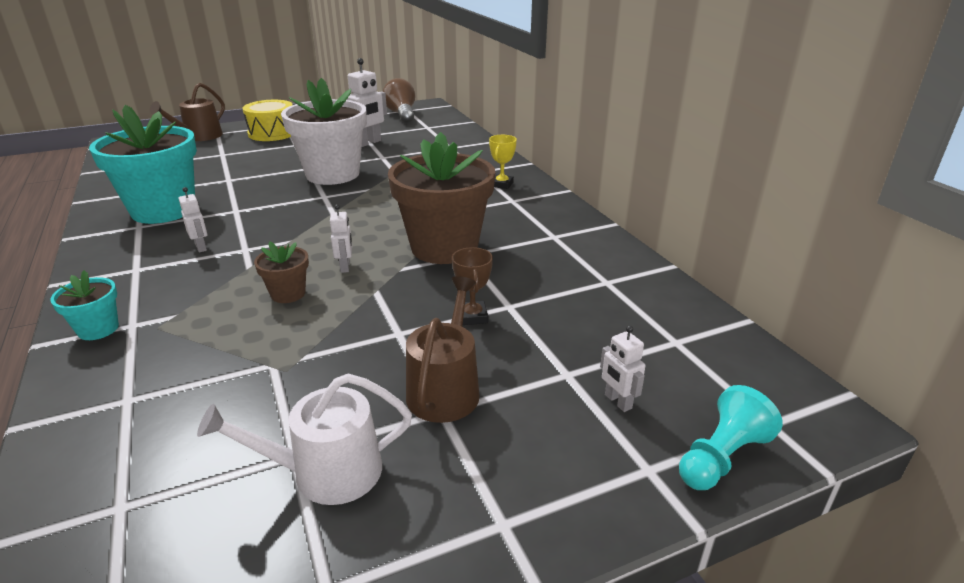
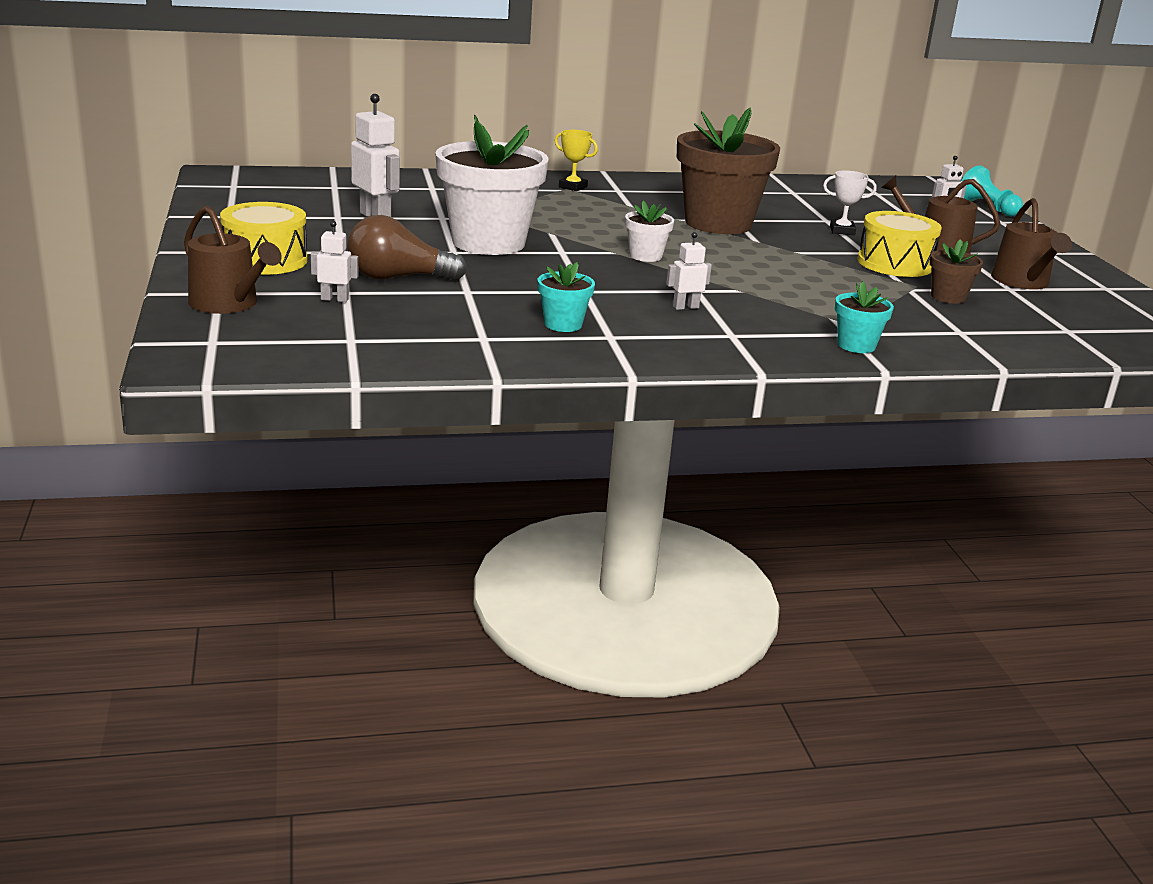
camera: 80 degrees left, 5 degrees down
turquoise flower pot [89,105,197,224] -> turquoise flower pot [538,262,595,332], size x0.45
white watering can [197,374,412,505] -> brown watering can [991,198,1072,289]
brown flower pot [254,241,309,303] -> brown flower pot moved to [930,239,983,304]
white robot [330,204,352,273] -> white robot moved to [311,221,358,302]
brown light bulb [383,78,415,123] -> brown light bulb moved to [347,215,467,281]
brown trophy [452,247,493,325] -> white trophy [823,171,877,235]
none -> white flower pot [625,201,674,262]
none -> yellow drum [857,211,942,277]

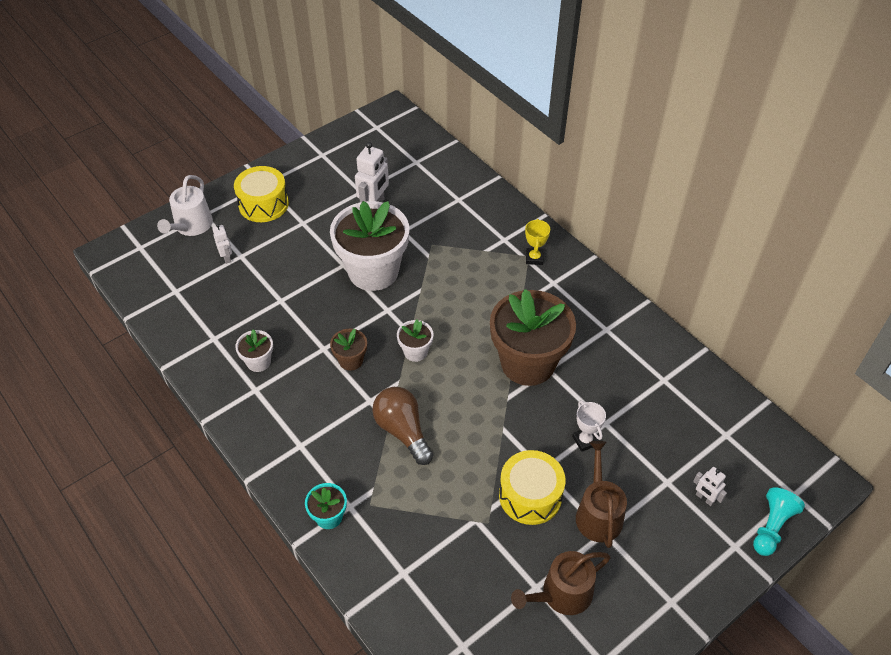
camera: 65 degrees right, 25 degrees up
brown watering can [184,205,282,314] -> white watering can [157,175,213,236]
brown light bulb [347,215,467,281] -> brown light bulb moved to [372,387,433,465]
turquoise flower pot [538,262,595,332] -> white flower pot [235,329,273,372]
white robot [666,232,712,310] -> none
brown flower pot [930,239,983,304] -> brown flower pot moved to [330,329,367,371]

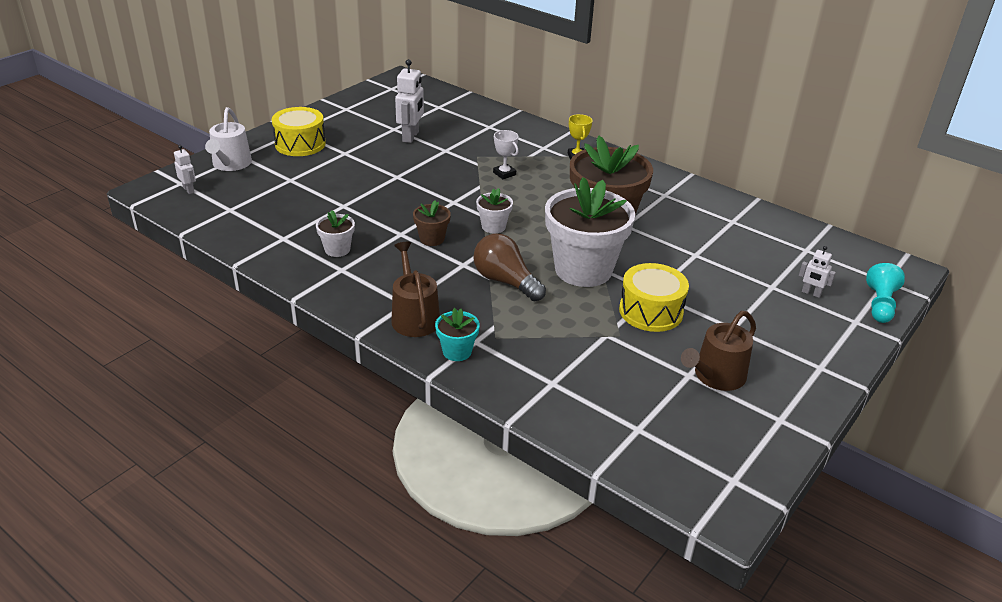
camera: 15 degrees left, 15 degrees down
white robot [212,224,232,264] -> white robot moved to [174,145,196,194]
white flower pot [330,201,409,291] -> white flower pot moved to [545,177,635,287]
white trophy [572,400,606,452] -> white trophy moved to [493,130,519,179]
brown watering can [576,441,627,548] -> brown watering can moved to [391,242,440,337]

